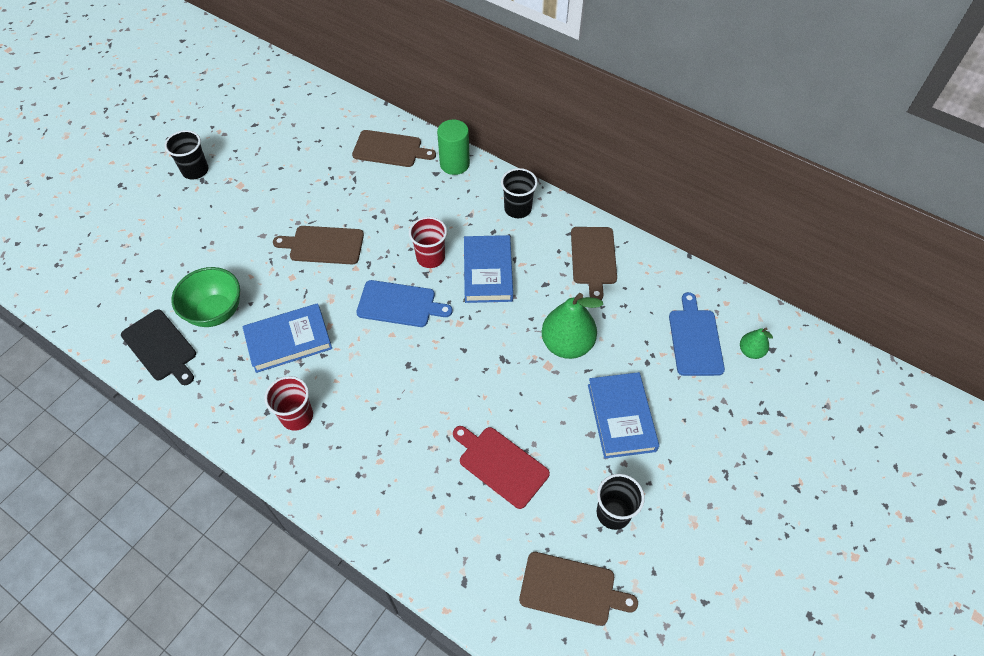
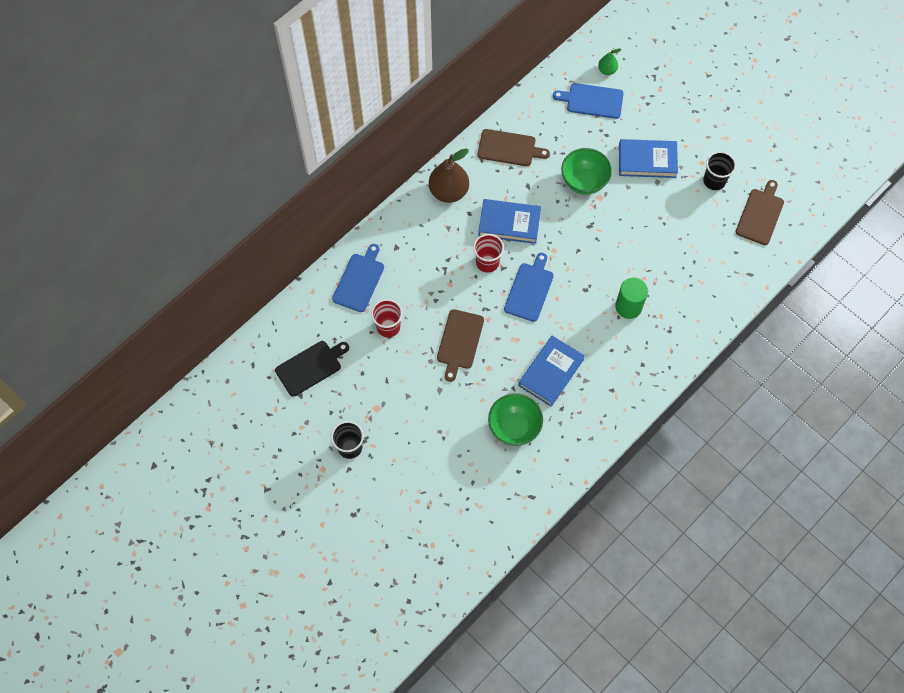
camera: 80 degrees left, 10 degrees up
black cutting board [121,309,196,385] -> black cutting board moved to [275,341,349,397]
blue book [242,303,332,373] -> blue book turned 45 degrees clockwise [518,336,585,407]
red cup [265,376,313,431] -> red cup moved to [371,299,403,337]
brown cutting board [352,130,436,167] -> blue cutting board [332,244,384,312]
green cylinder [437,119,470,175] -> green cylinder moved to [615,278,648,319]
red cutting board [453,426,550,509] -> none
black cup [501,168,538,218] -> brown pear [429,148,469,203]
green pear [542,293,603,359] -> green bowl [561,148,612,195]

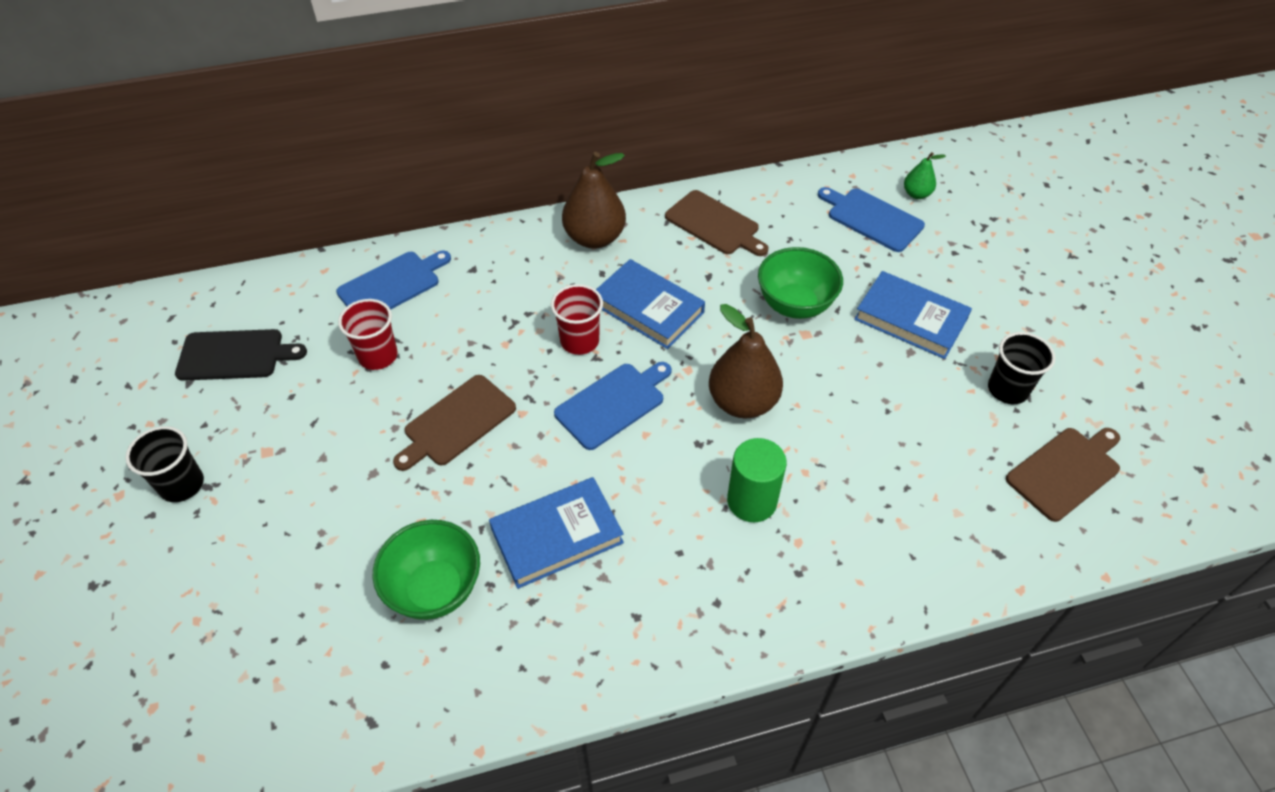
camera: 30 degrees right, 15 degrees down
none -> brown pear [709,304,783,419]

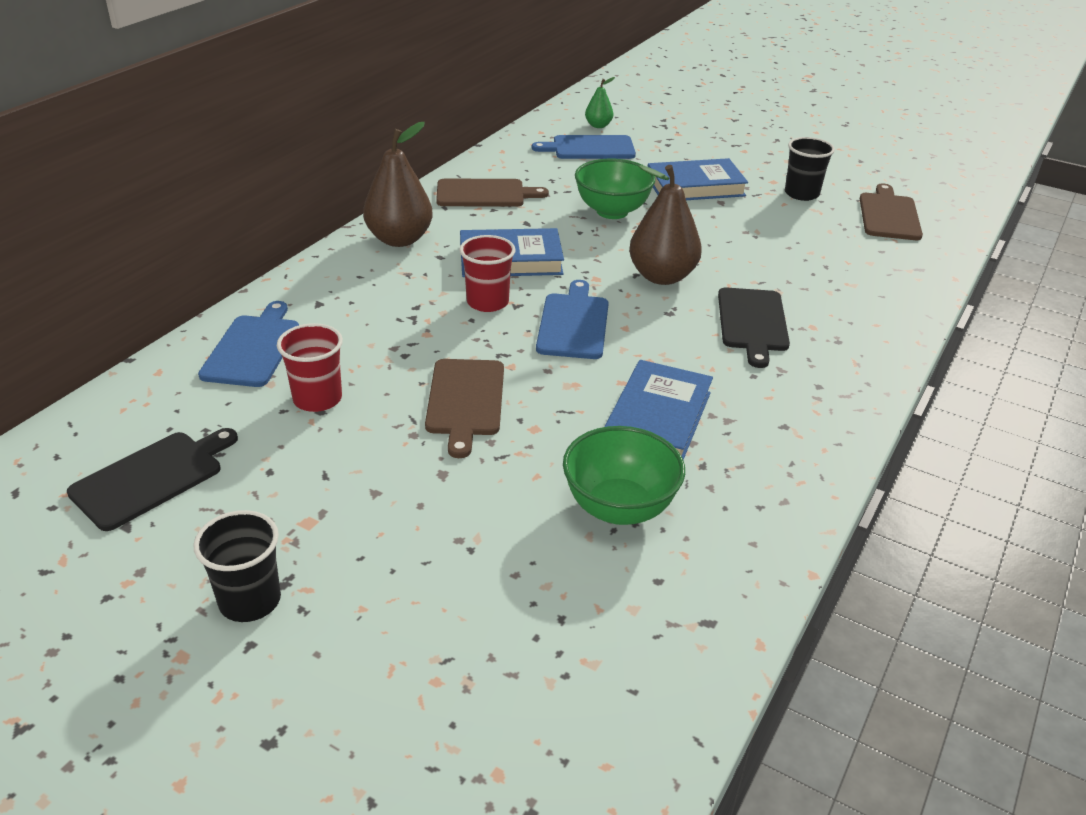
camera: 45 degrees left, 15 degrees down
green cylinder [727,438,787,522] -> black cutting board [718,288,790,368]

